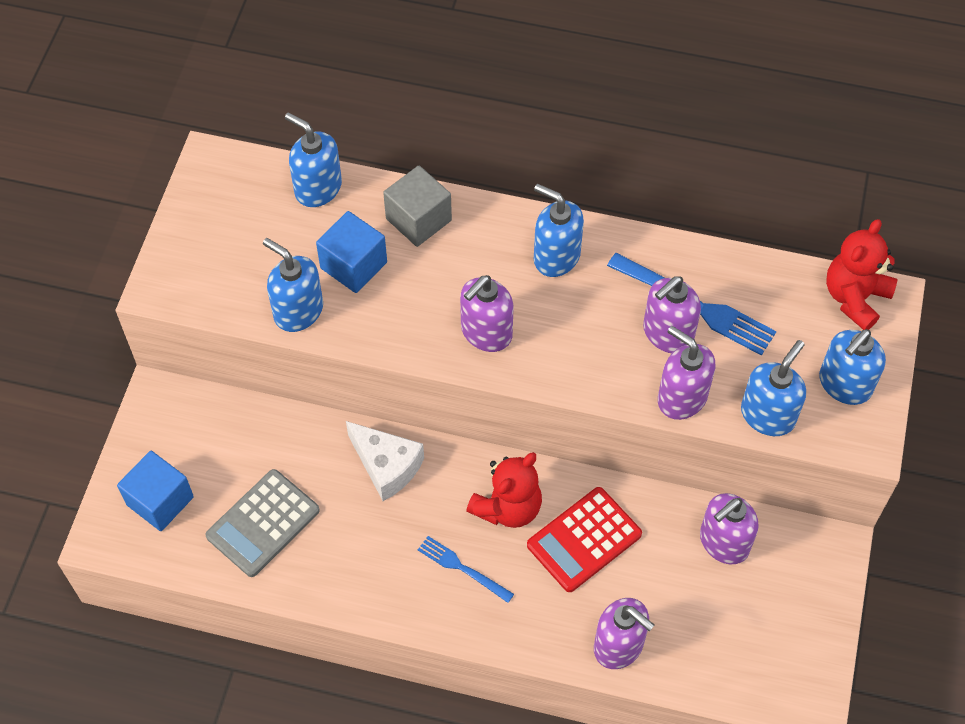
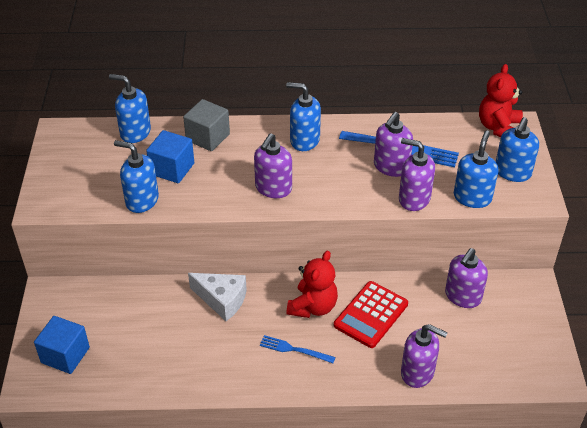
camera: 15 degrees left, 15 degrees down
grey calculator [205,469,320,577] -> none

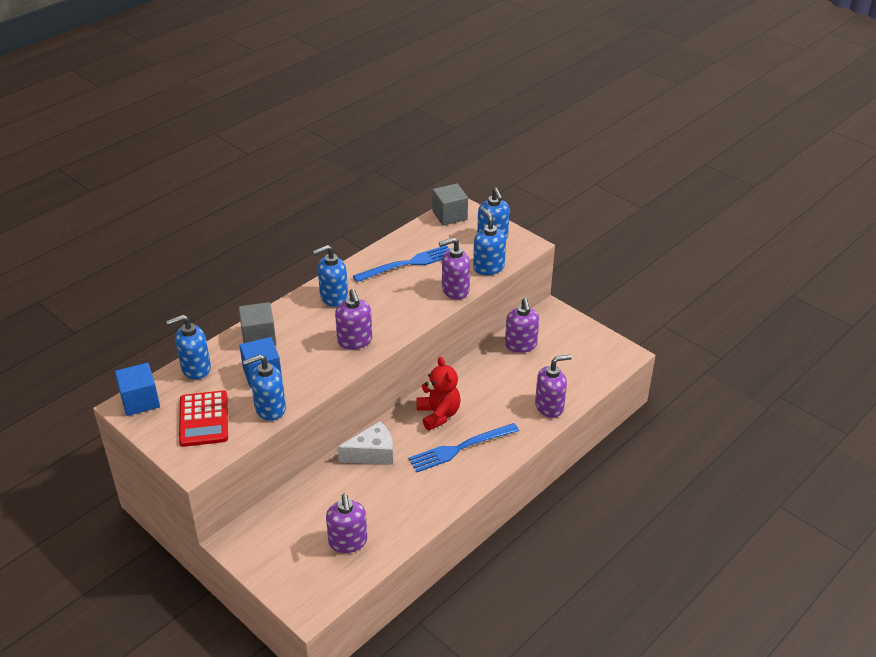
camera: 45 degrees left, 5 degrees down
blue cube [34,316,90,374] -> blue cube moved to [115,363,160,416]
blue fork [260,335,336,363] -> blue fork [408,423,519,472], size x1.70
red calculator [334,281,408,348] -> red calculator moved to [179,391,228,447]
purple soap dispenser [374,112,413,177] -> purple soap dispenser moved to [326,494,367,553]
red teddy bear [479,64,523,137] -> grey cube [432,184,468,225]

